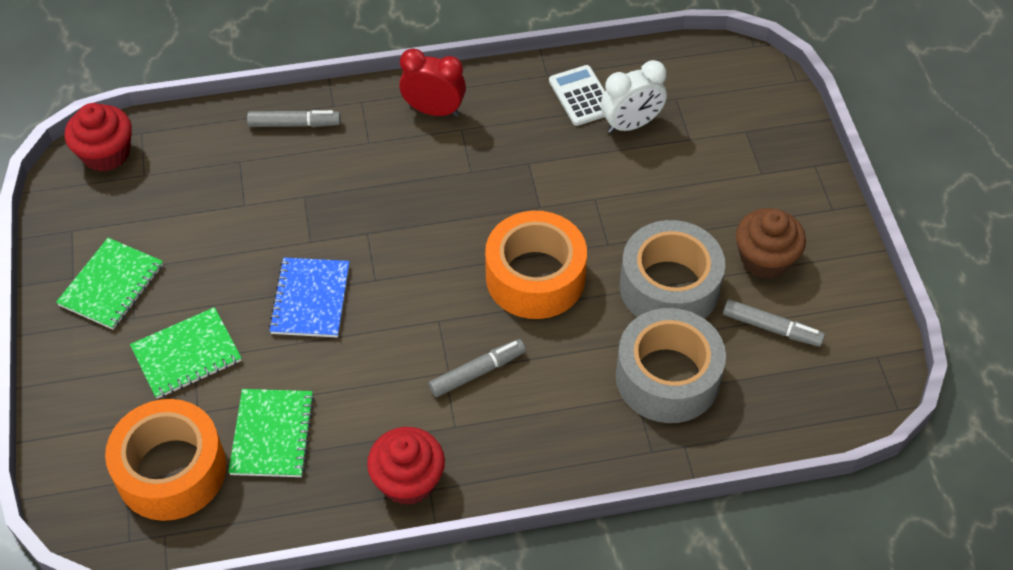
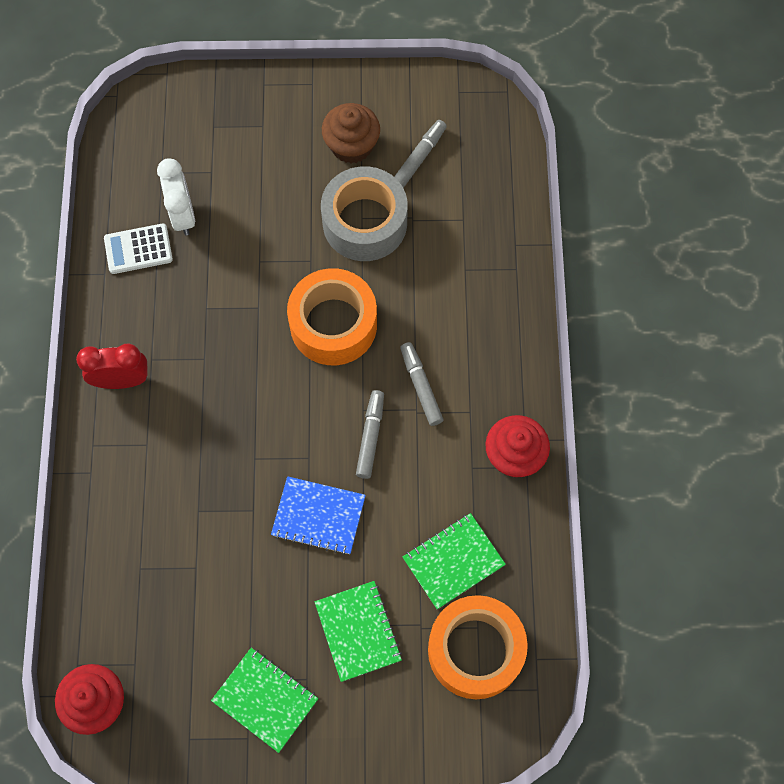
camera: 80 degrees left, 15 degrees up
green notebook [228,389,314,477] -> green notebook turned 45 degrees counterclockwise [403,513,506,609]
grey marker [247,110,341,127] -> grey marker moved to [356,390,384,479]
red clock [399,48,466,117] -> red clock turned 60 degrees clockwise [76,343,148,389]
grey tape [616,308,726,423] -> none

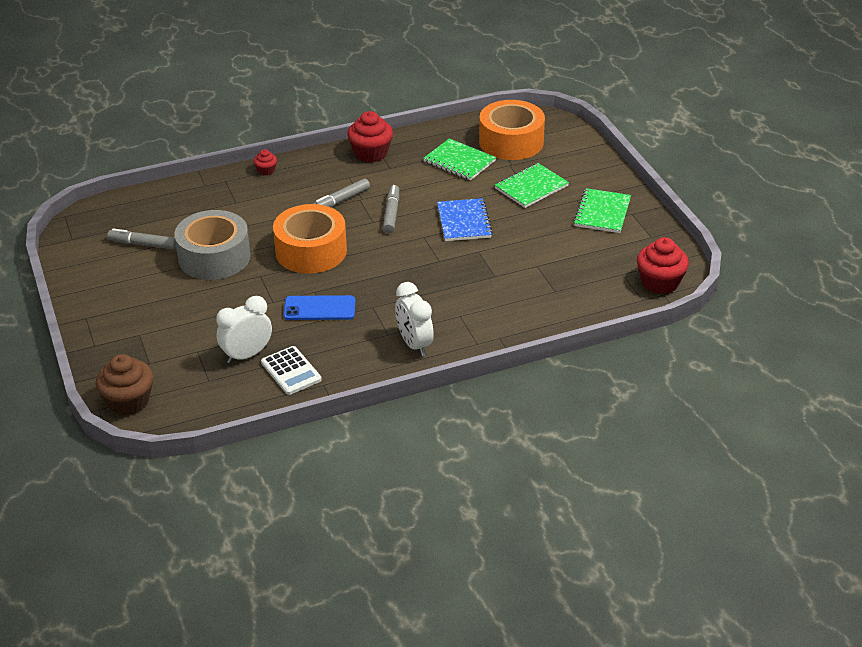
camera: 110 degrees left, 30 degrees down
red clock [76,343,148,389] -> white clock [395,282,434,356]
brown cupcake [322,103,380,163] -> brown cupcake moved to [96,354,153,415]
grey marker [356,390,384,479] -> grey marker turned 105 degrees clockwise [383,185,399,233]
none -> red cupcake [254,149,277,176]
none -> blue phone [283,295,355,320]

